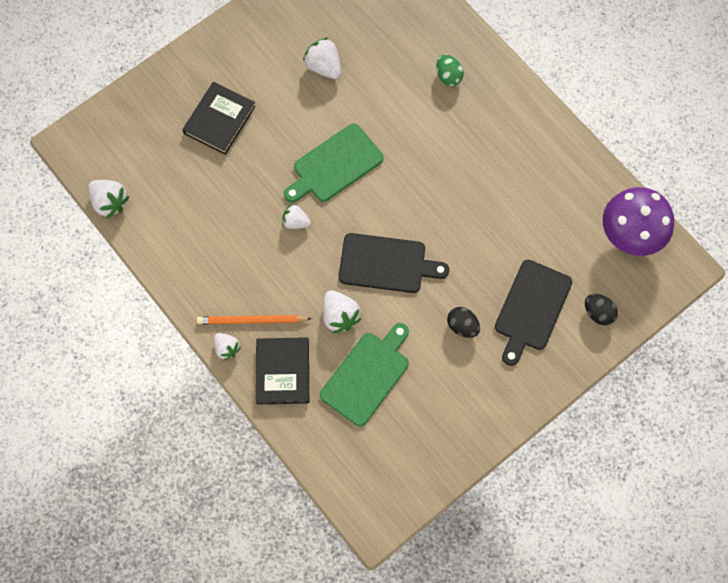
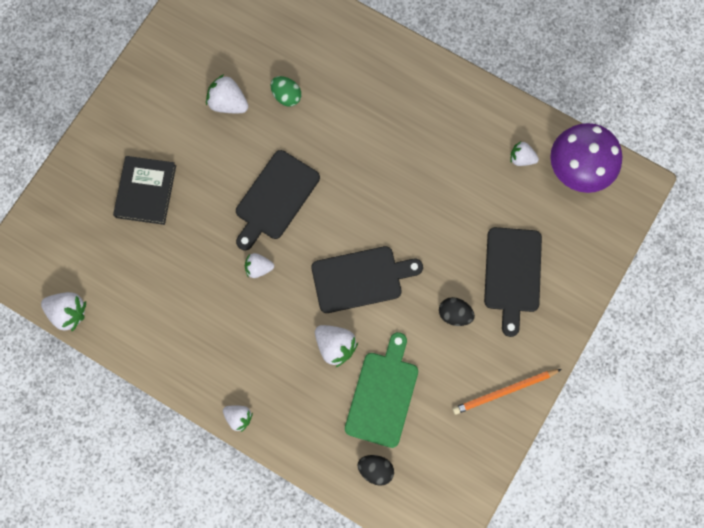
camera: 20 degrees left, 5 degrees up
orange pencil [197,315,312,324] -> orange pencil moved to [453,369,562,415]
black book [256,337,309,405] -> none
green cutting board [284,123,384,203] -> black cutting board [236,150,320,250]
green egg [436,54,464,86] -> green egg moved to [271,76,301,107]
black egg [585,294,618,325] -> black egg moved to [358,455,394,486]
none -> white strawberry [510,141,539,166]

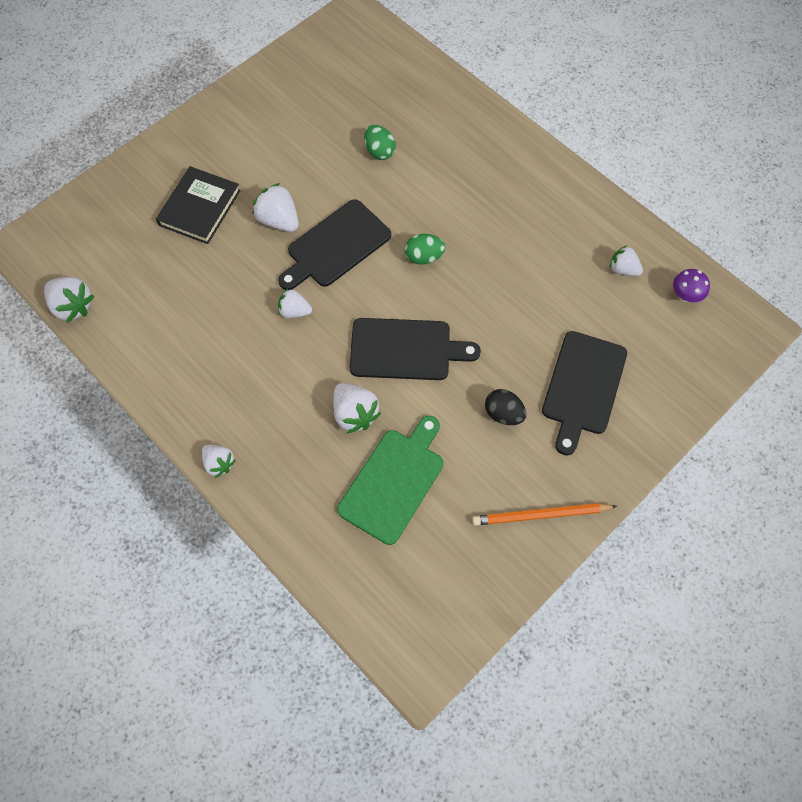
camera: 15 degrees right, 10 degrees down
white strawberry [206,74,248,113] -> white strawberry moved to [252,183,299,232]
black egg [358,455,394,486] -> none
purple mushroom [550,123,622,193] -> purple mushroom [673,269,710,302], size x0.44
none -> green egg [405,234,445,265]

